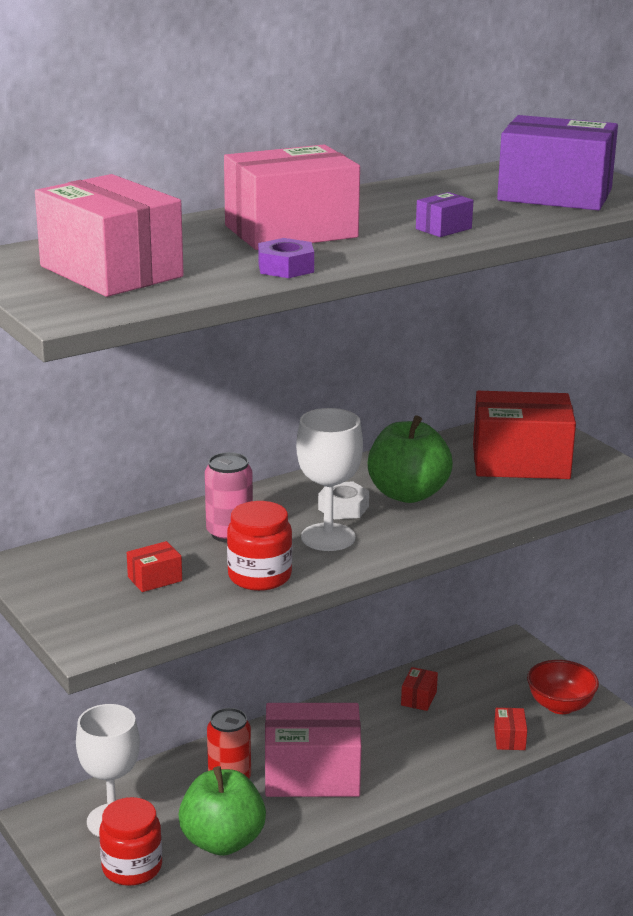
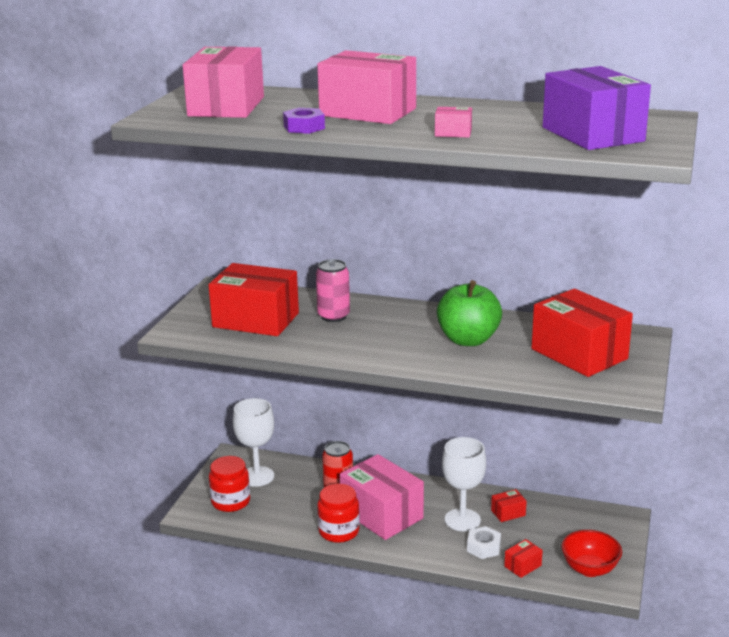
camera: 50 degrees right, 0 degrees up
red box [127,541,182,592] -> red box [209,263,299,336], size x2.42
green apple [179,766,266,856] -> none
red jar [227,501,292,591] -> red jar moved to [317,484,360,543]
white goblet [296,408,363,551] -> white goblet moved to [442,437,486,531]
white nut [318,481,369,519] -> white nut moved to [467,526,501,559]
purple box [416,192,473,237] -> pink box [435,107,472,137]

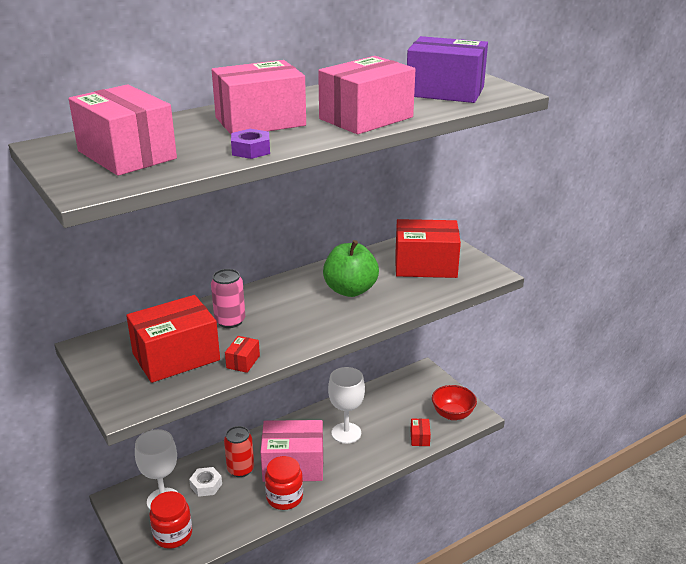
camera: 50 degrees left, 5 degrees up
pink box [435,107,472,137] -> pink box [318,56,415,134], size x2.42
white nut [467,526,501,559] -> white nut moved to [189,467,222,497]
red box [491,489,527,522] -> red box moved to [225,336,260,373]

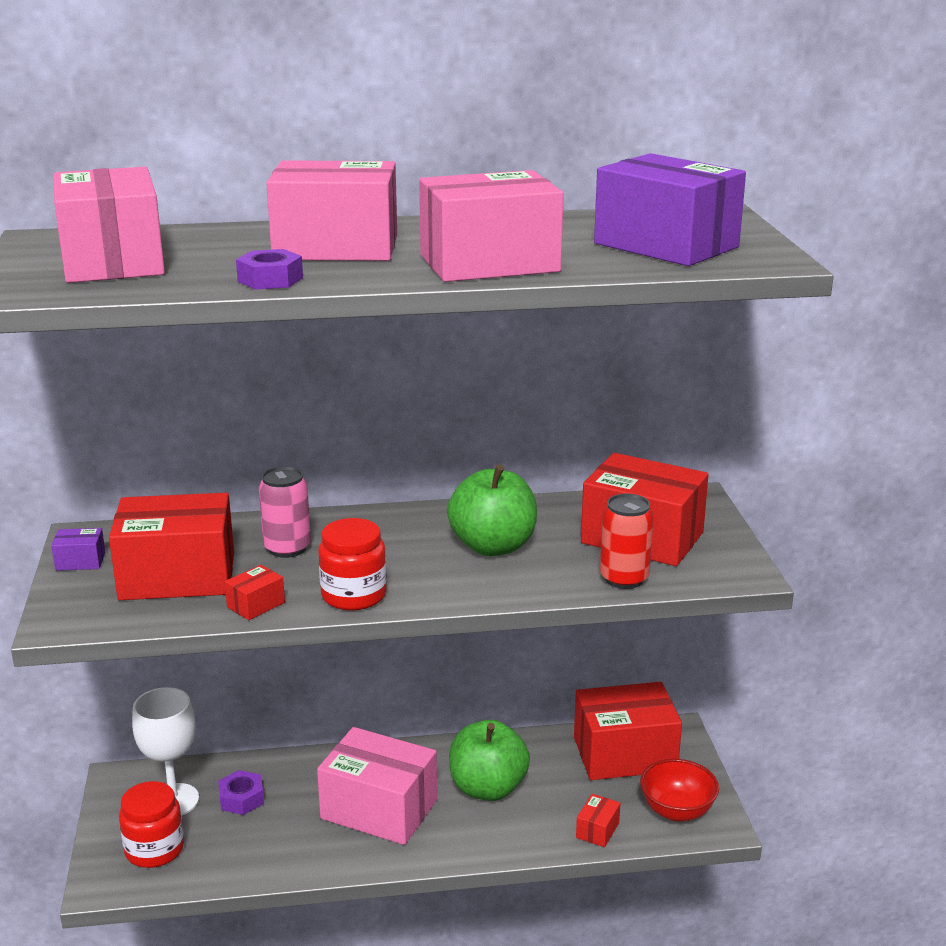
camera: 25 degrees right, 5 degrees down
white nut [189,467,222,497] -> purple nut [218,770,264,815]
red can [224,426,254,477] -> red can moved to [600,494,654,589]
red jar [265,456,303,510] -> red jar moved to [318,518,387,611]
white goblet [328,367,365,444] -> green apple [449,720,530,801]
none -> purple box [51,528,105,571]
none -> red box [574,682,682,780]

